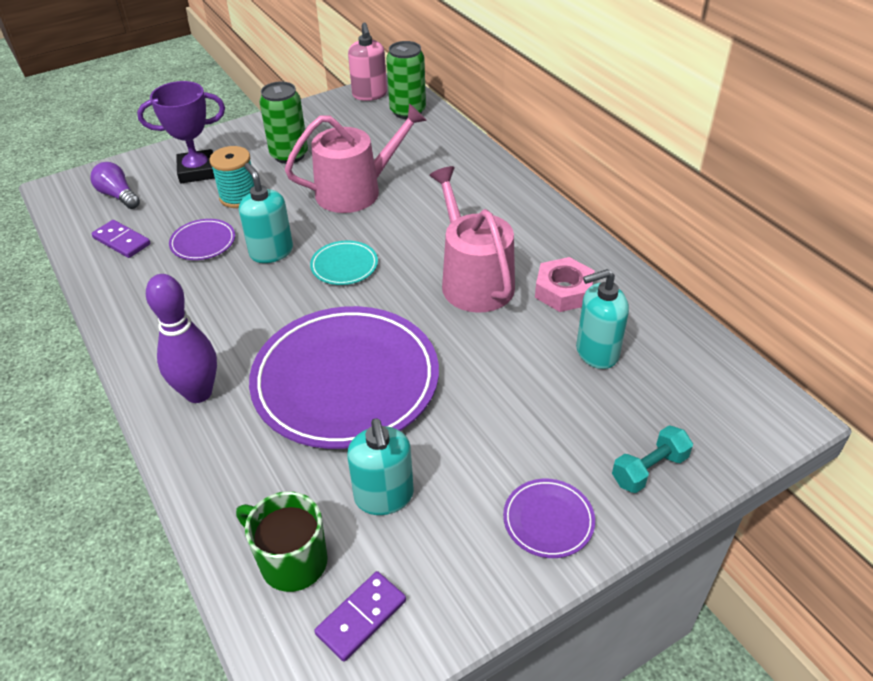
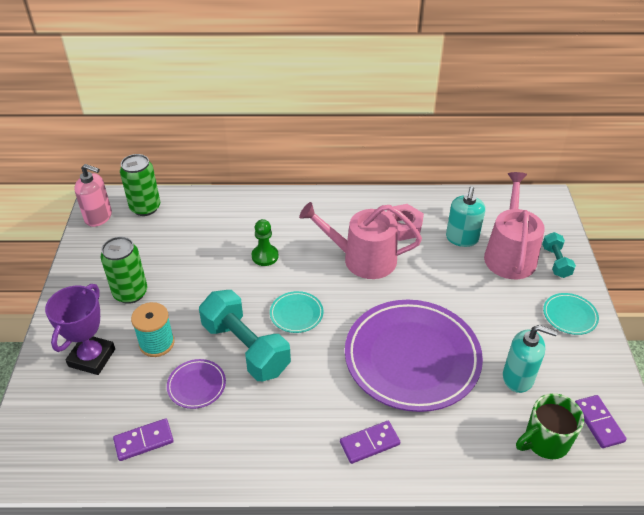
camera: 60 degrees left, 0 degrees up
purple light bulb [90,162,140,209] -> none
purple bowling pin [146,274,217,403] -> purple domino [340,421,400,464]
turquoise soap dispenser [239,163,293,263] -> turquoise dumbbell [199,290,291,381]
pink watering can [285,104,427,213] -> pink watering can moved to [484,172,545,279]
purple plate [503,479,595,558] -> turquoise plate [543,293,599,335]
none -> green pawn [252,219,279,266]

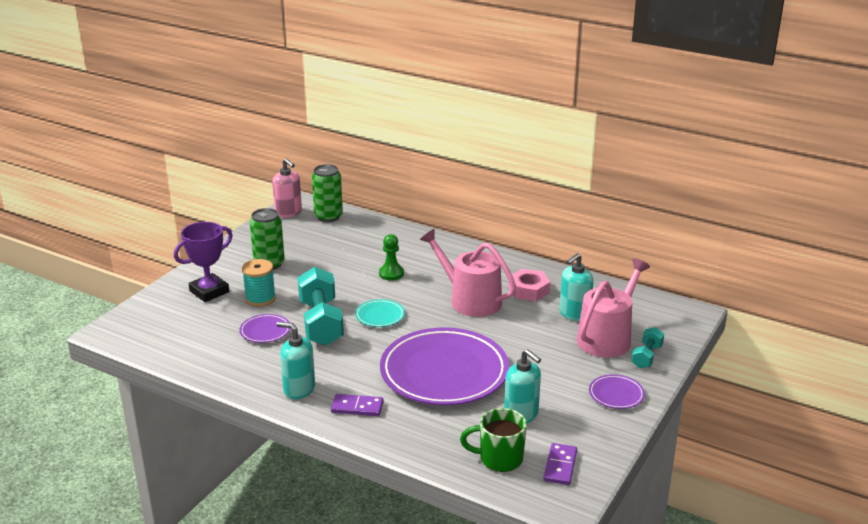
camera: 30 degrees right, 15 degrees down
purple domino [113,418,174,461] -> none
turquoise plate [543,293,599,335] -> purple plate [589,374,645,409]
none -> turquoise soap dispenser [276,322,315,399]

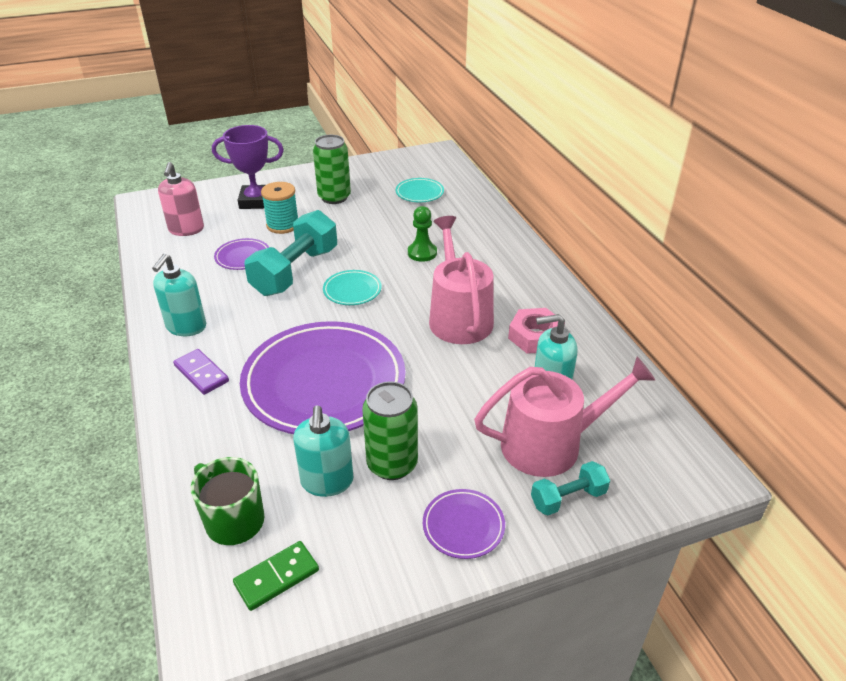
camera: 40 degrees right, 10 degrees up
pink soap dispenser [272,158,302,218] -> pink soap dispenser moved to [158,162,204,236]
turquoise soap dispenser [276,322,315,399] -> turquoise soap dispenser turned 135 degrees counterclockwise [152,254,206,336]
green can [312,164,343,222] -> green can moved to [362,381,418,480]
purple domino [543,443,577,485] -> green domino [233,541,319,611]
none -> turquoise plate [396,178,444,202]

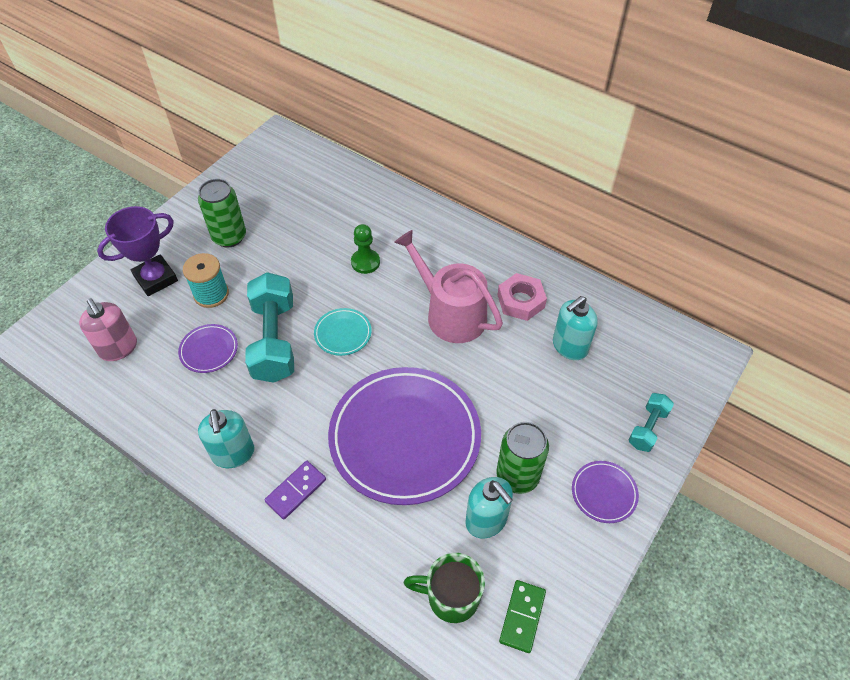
camera: 35 degrees left, 15 degrees up
purple domino [173,349,229,395] -> purple domino turned 60 degrees counterclockwise [264,461,326,519]
turquoise plate [396,178,444,202] -> none
pink watering can [474,357,655,477] -> none

